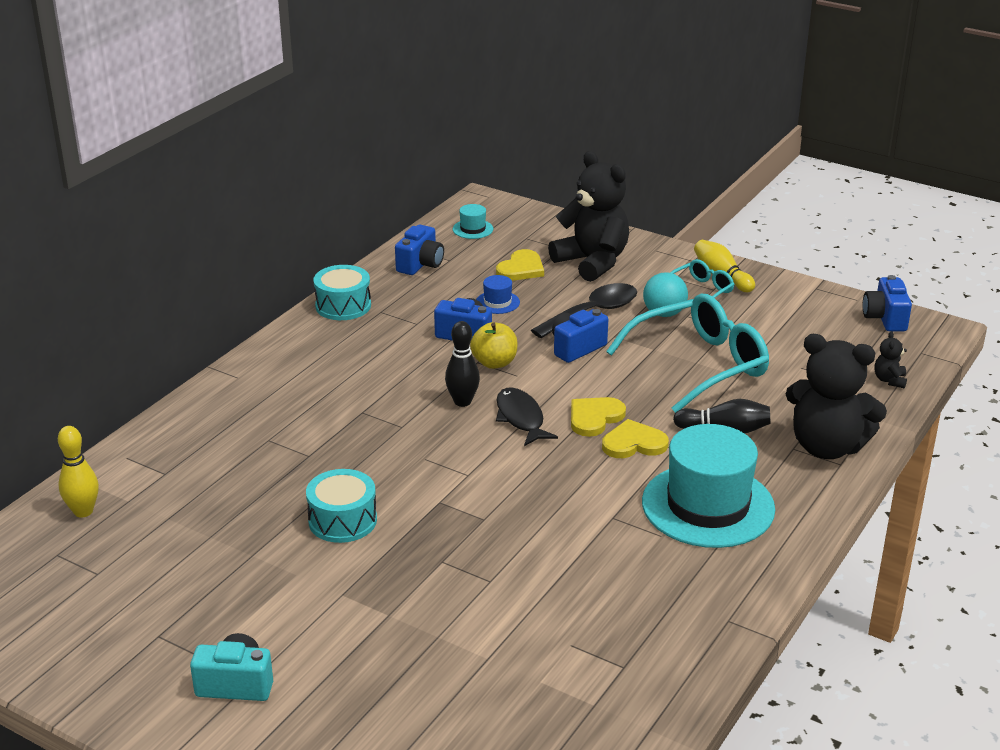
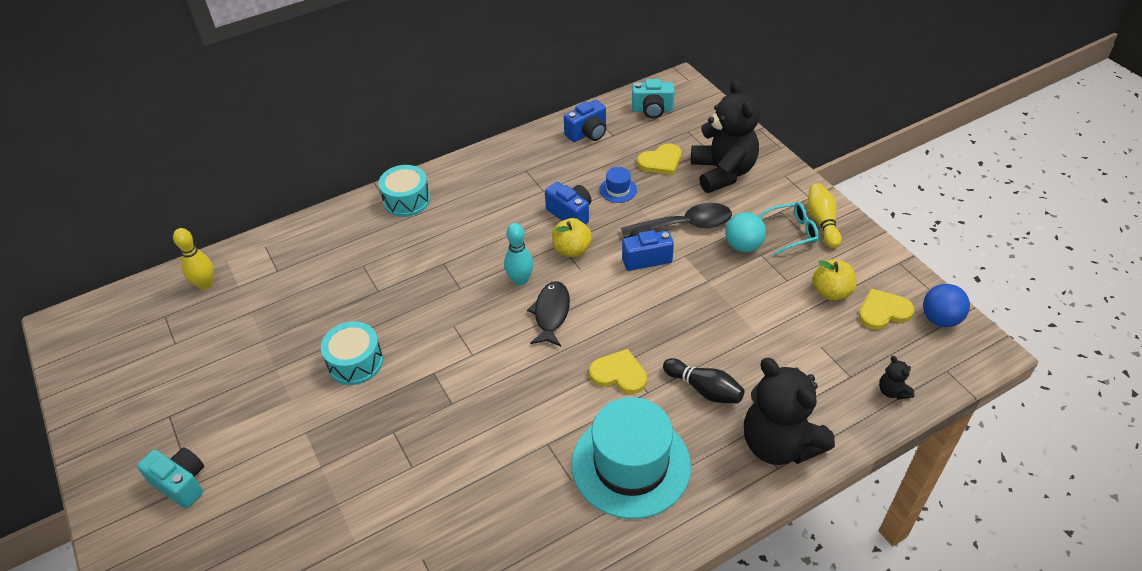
camera: 30 degrees right, 15 degrees up
turquoise drum [313,265,371,320] -> turquoise drum moved to [379,165,430,217]
black bowling pin [445,321,480,407] -> turquoise bowling pin [504,223,534,286]
turquoise hat [453,204,493,239] -> turquoise camera [632,79,675,118]
yellow heart [571,397,626,437] -> yellow heart moved to [859,289,914,330]
turquoise glasses [606,294,769,413] -> none
blue camera [863,275,912,331] -> blue ball [923,284,970,327]
black teddy bear [874,331,907,389] -> black teddy bear turned 60 degrees counterclockwise [879,356,914,400]
none -> yellow apple [812,259,856,301]

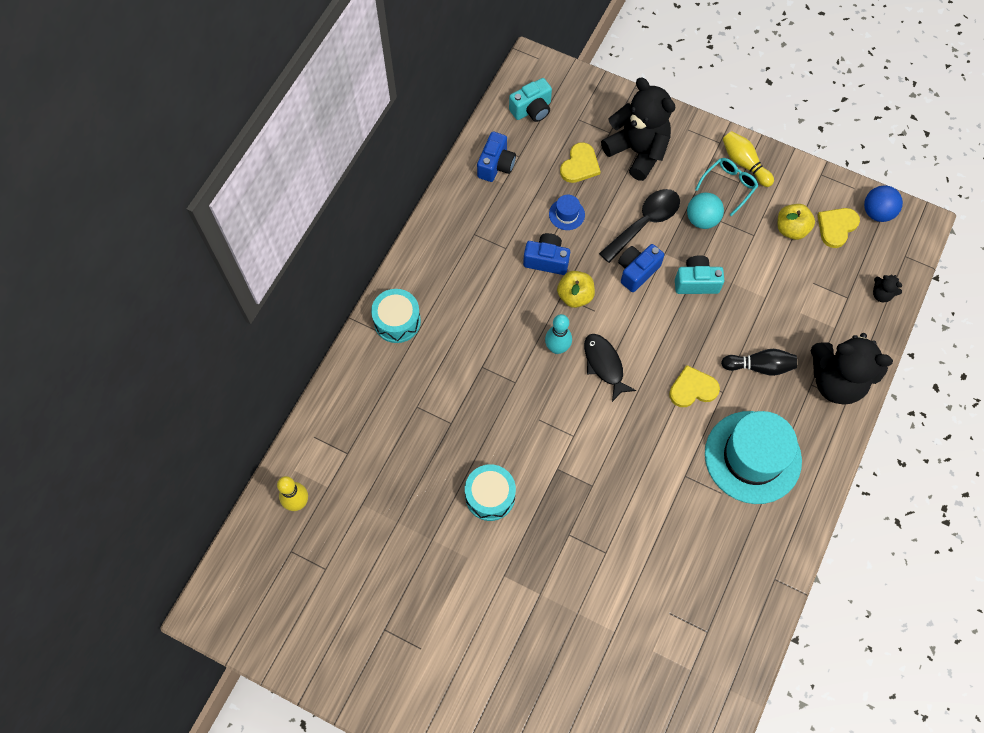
camera: 35 degrees left, 20 degrees up
turquoise camera [137,447,204,509] -> turquoise camera moved to [675,255,724,294]

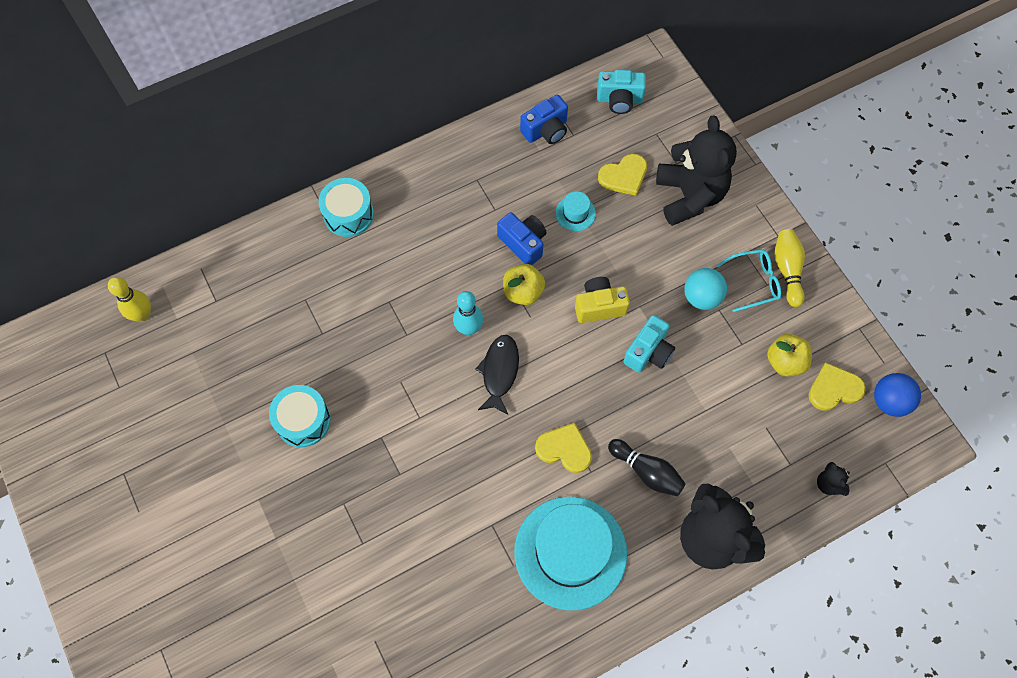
camera: 35 degrees right, 0 degrees up
blue hat [549,195,585,230] -> turquoise hat [555,191,596,231]
black spoon [599,189,680,263] -> none
blue camera [618,244,664,292] -> yellow camera [575,277,630,323]
turquoise camera [675,255,724,294] -> turquoise camera turned 90 degrees clockwise [623,315,675,373]

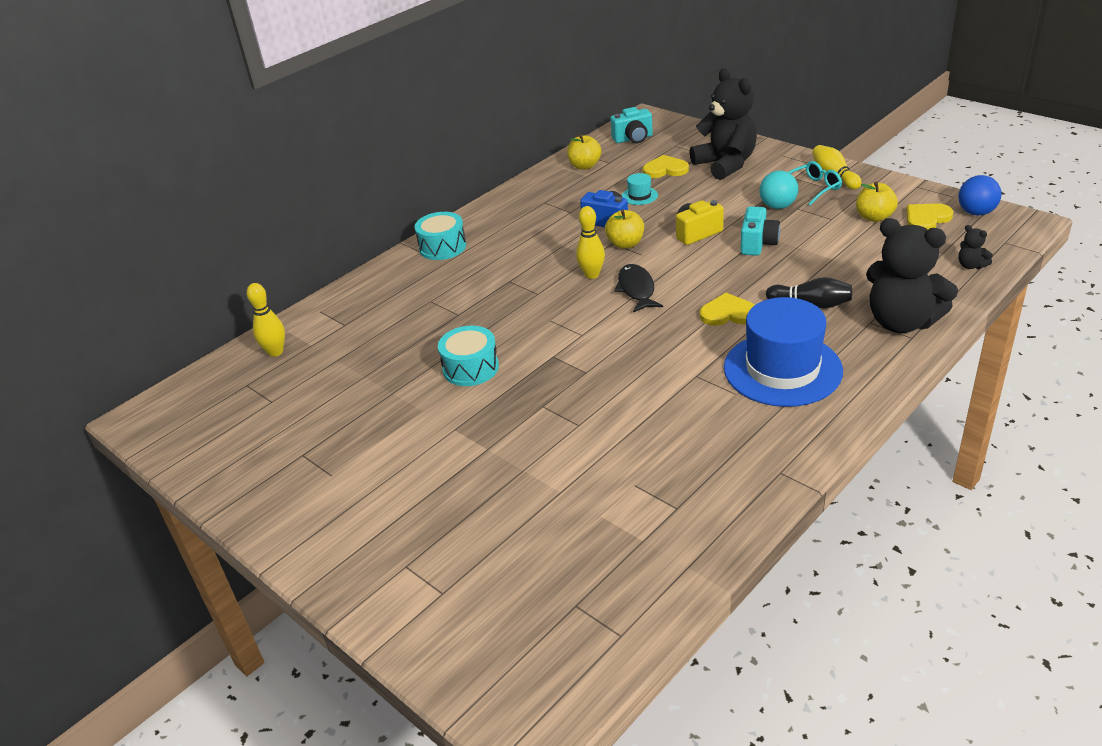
camera: 15 degrees left, 30 degrees down
turquoise bowling pin [453,291,483,335] -> yellow bowling pin [576,206,605,279]
turquoise hat [514,497,627,610] -> blue hat [724,297,843,407]
blue camera [520,95,568,144] -> yellow apple [567,134,601,170]
yellow heart [598,154,647,196] -> yellow heart turned 135 degrees counterclockwise [643,155,689,178]

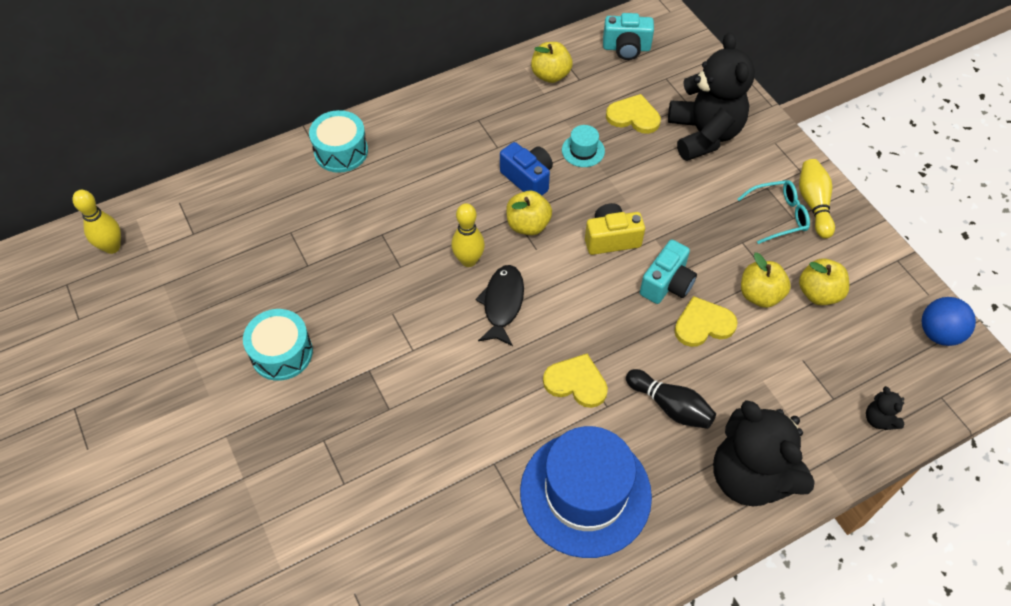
camera: 15 degrees right, 20 degrees up
turquoise ball [759,171,798,209] -> none
yellow heart [906,203,953,230] -> yellow heart moved to [674,296,738,347]
none -> yellow apple [741,253,791,308]

